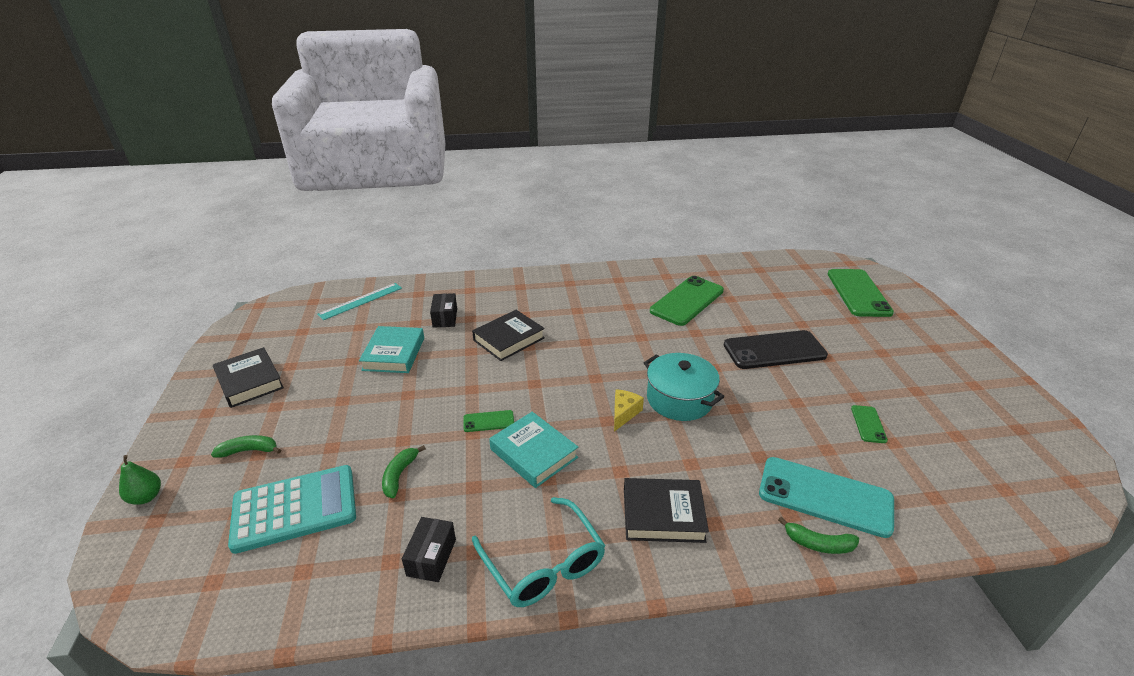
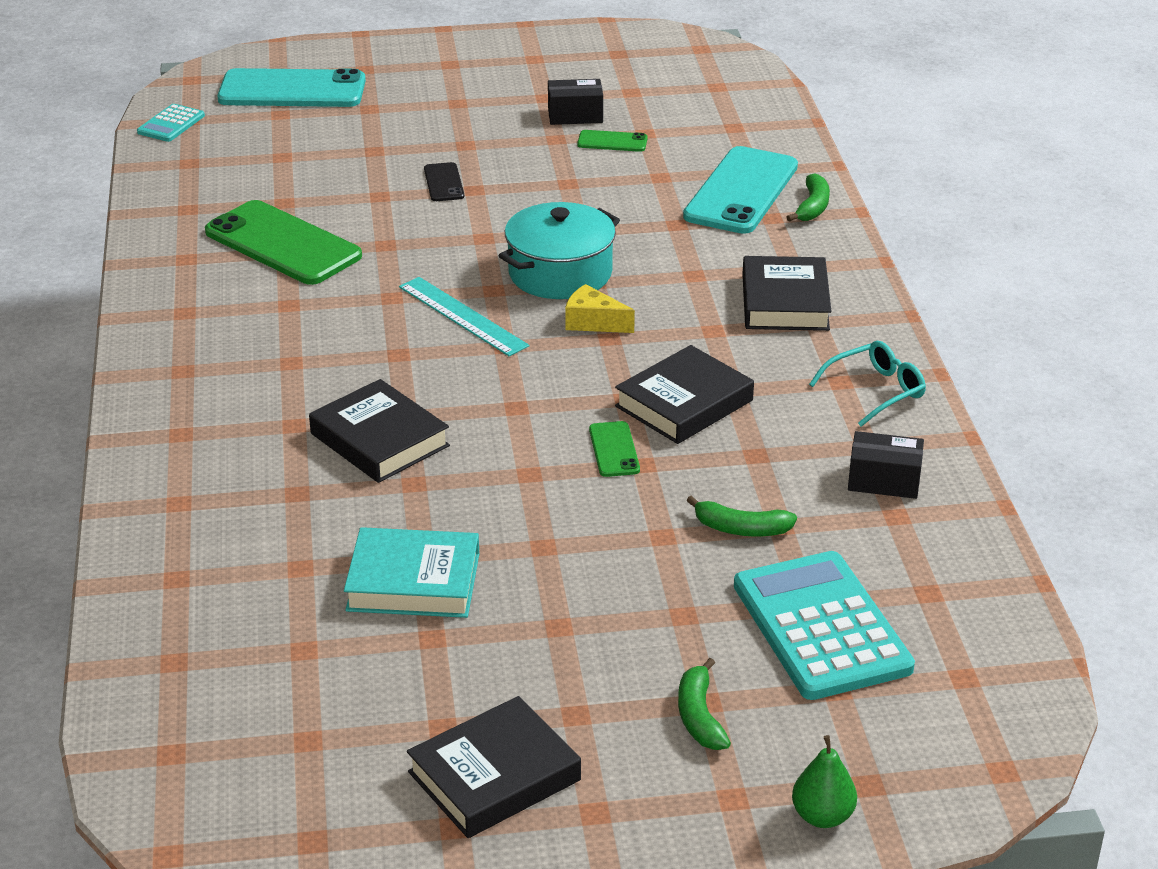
camera: 90 degrees left, 0 degrees up
turquoise ruler [317,283,402,320] -> turquoise ruler moved to [399,277,529,356]
black box [430,293,457,328] -> black box moved to [548,79,603,125]
turquoise glasses [472,497,606,607] -> turquoise glasses [809,341,926,427], size x0.64
turquoise book [489,412,578,488] -> black book [615,345,754,444]
black phone [724,330,828,369] -> black phone [424,162,464,201], size x0.46
green phone [828,269,894,317] -> turquoise phone [217,68,366,107]
none -> turquoise calculator [137,104,205,142]

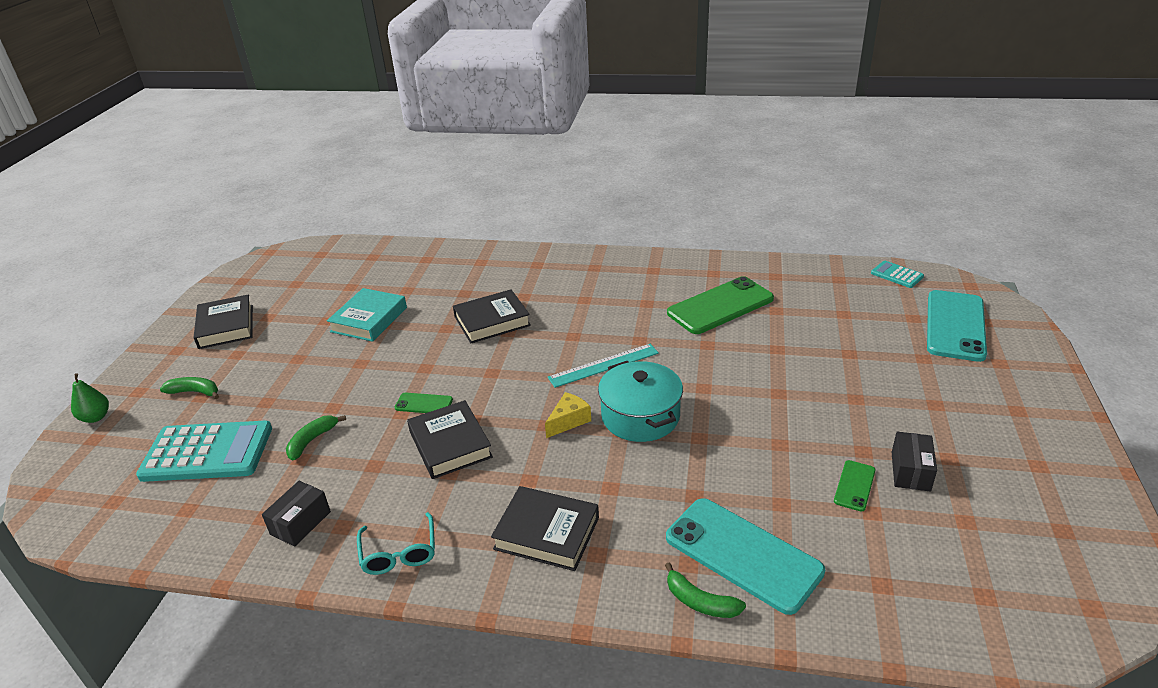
camera: 110 degrees right, 0 degrees up
black phone [424,162,464,201] -> none

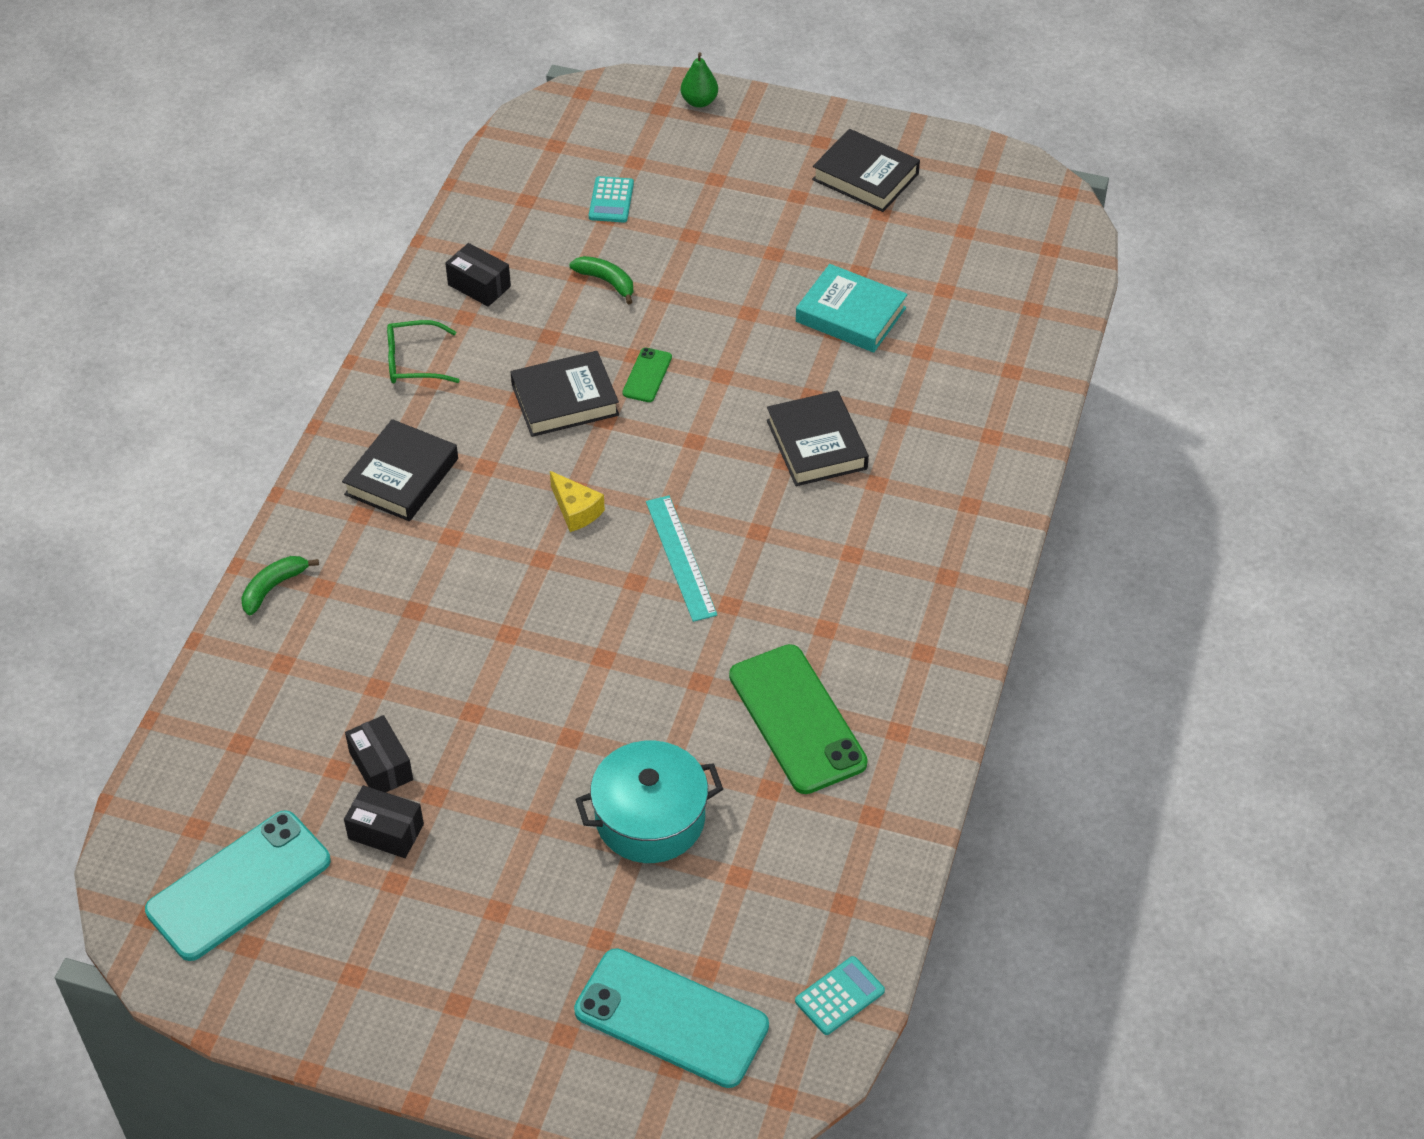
camera: 95 degrees right, 15 degrees up
turquoise calculator [136,421,272,482] -> turquoise calculator [589,176,634,222], size x0.48
green banana [160,377,219,399] -> none
black book [194,294,253,349] -> black book turned 45 degrees clockwise [812,129,920,212]
turquoise glasses [357,512,435,575] -> green glasses [387,320,460,383]
turquoise pot [598,361,683,442] -> turquoise pot moved to [575,741,723,863]
turquoise phone [666,498,825,615] -> turquoise phone moved to [145,810,331,961]
green phone [834,460,876,512] -> black box [345,715,413,793]

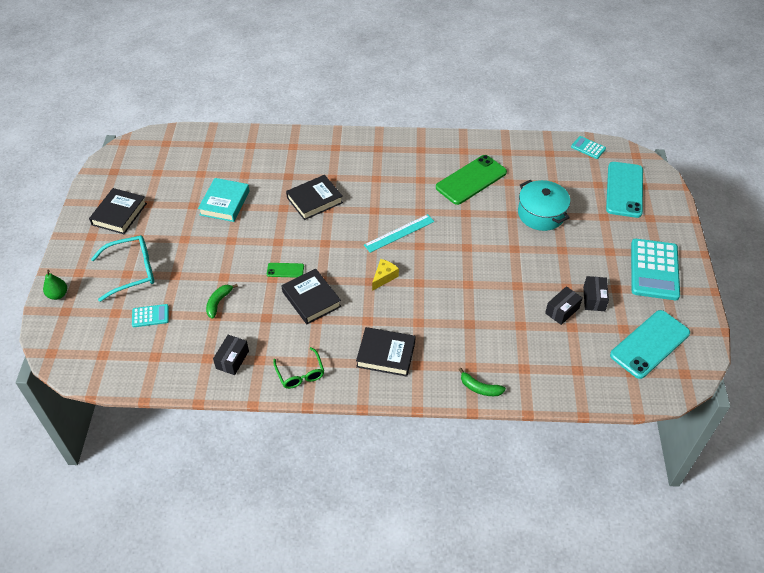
camera: 105 degrees left, 0 degrees up
turquoise phone [145,810,331,961] -> turquoise phone turned 75 degrees counterclockwise [610,310,690,379]
none -> turquoise glasses [91,235,154,302]
none -> turquoise calculator [631,239,680,300]

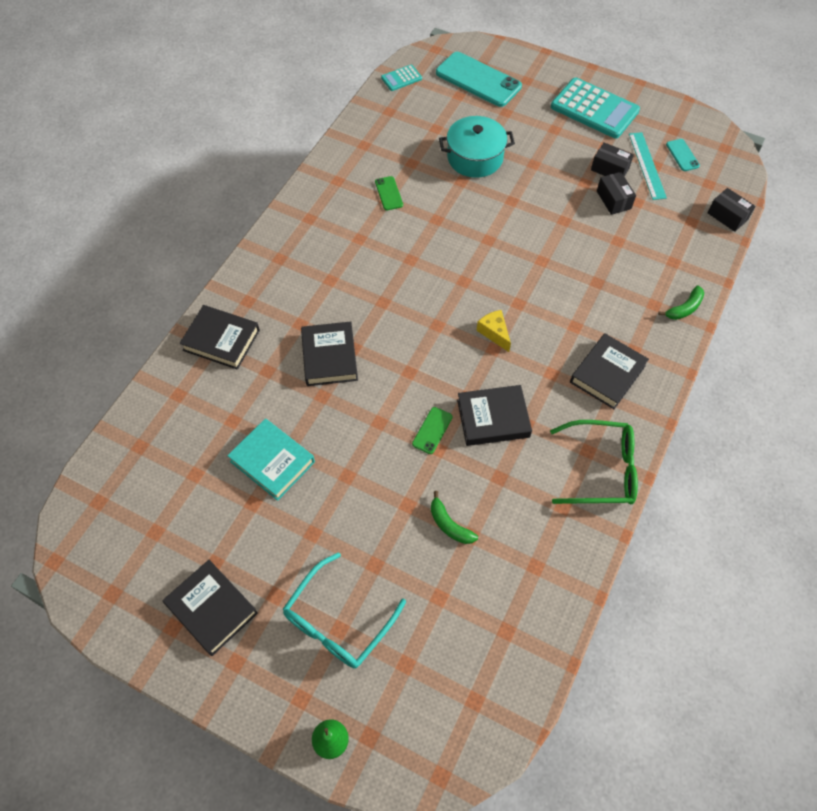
camera: 65 degrees left, 10 degrees up
turquoise glasses [91,235,154,302] -> turquoise glasses turned 150 degrees counterclockwise [283,552,406,669]
turquoise calculator [132,304,169,327] -> none
black box [213,335,249,375] -> black box moved to [708,188,755,232]
green glasses [273,347,324,389] -> green glasses [550,420,638,504], size x1.55
turquoise ruler [364,214,435,253] -> turquoise ruler moved to [629,132,667,200]
green phone [436,155,507,205] -> green phone [375,176,403,211], size x0.46
turquoise phone [610,310,690,379] -> turquoise phone [666,139,700,171], size x0.46
none -> black book [180,305,260,370]

